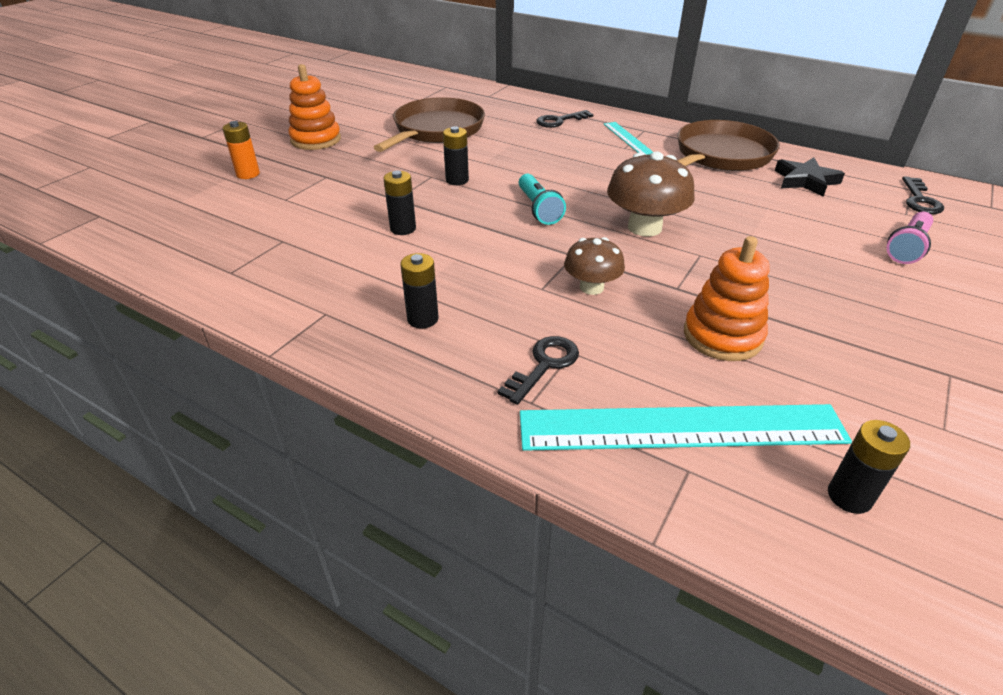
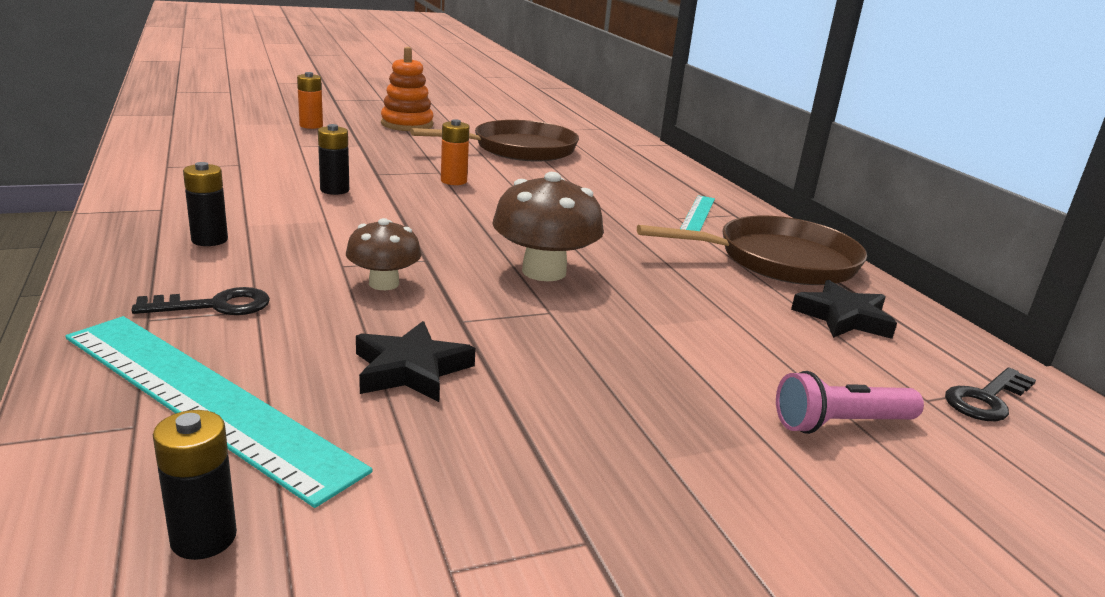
camera: 35 degrees right, 15 degrees down
black battery [443,126,469,185] -> orange battery [441,119,469,185]
turquoise flashlight [519,174,566,225] -> none
black key [536,110,593,128] -> none
orange stacking toy [684,236,770,361] -> black star [356,321,476,402]

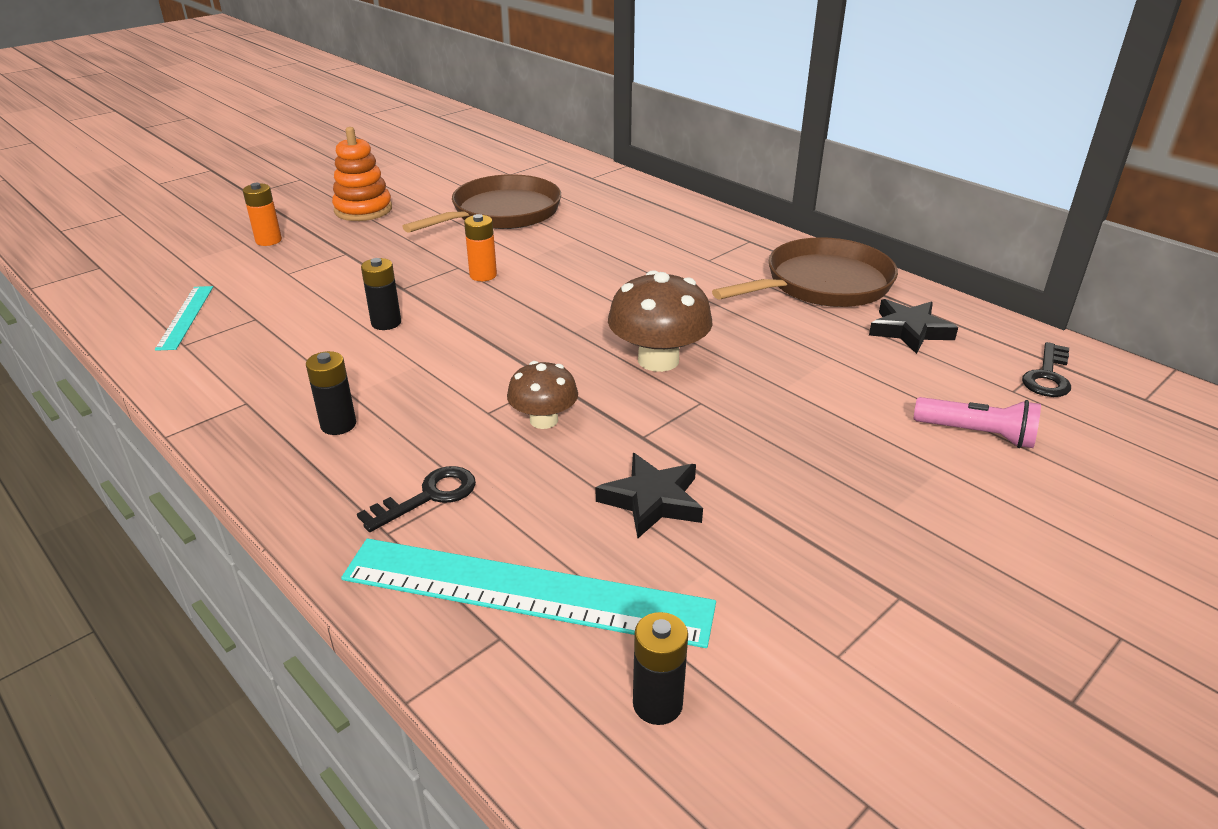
camera: 20 degrees left, 10 degrees up
turquoise ruler [680,195,715,231] -> turquoise ruler moved to [155,286,213,351]
pink flashlight [776,371,924,434] -> pink flashlight turned 120 degrees counterclockwise [914,397,1041,448]

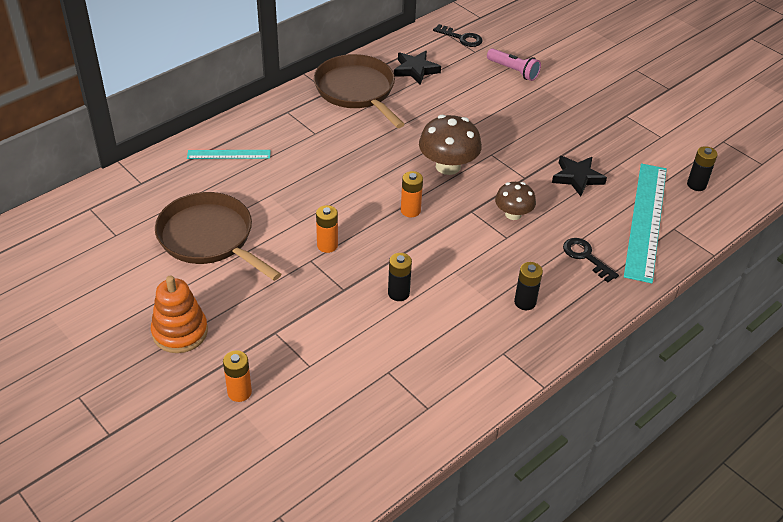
camera: 90 degrees left, 10 degrees up
turquoise ruler [155,286,213,351] -> turquoise ruler moved to [187,150,271,159]
pink flashlight [914,397,1041,448] -> pink flashlight turned 105 degrees clockwise [487,48,541,81]
none -> orange battery [401,171,423,217]

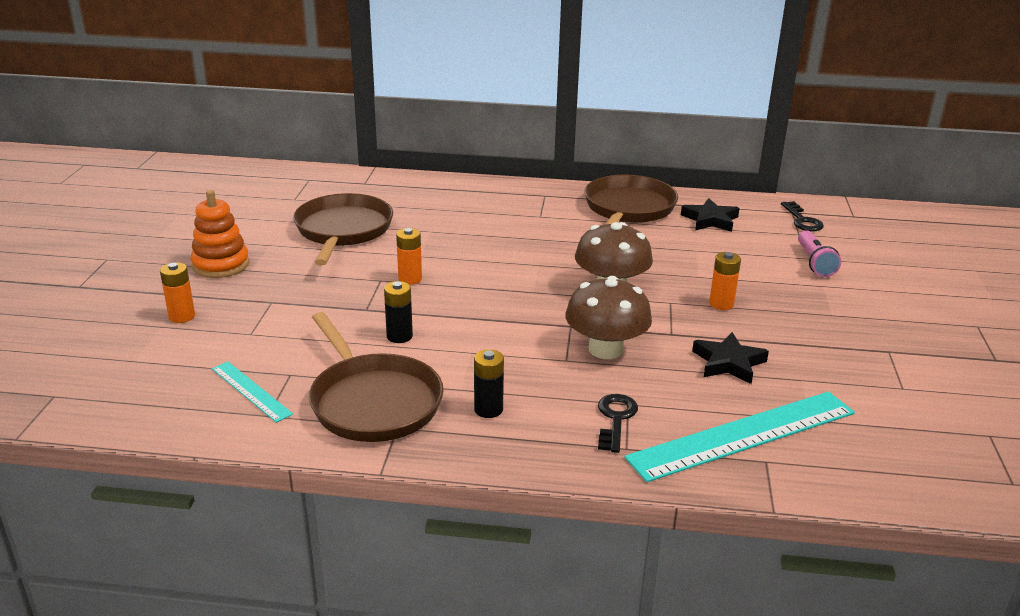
camera: 50 degrees right, 15 degrees down
turquoise ruler [187,150,271,159] -> turquoise ruler moved to [212,362,293,423]
orange battery [401,171,423,217] -> orange battery moved to [709,252,741,310]
brown mushroom [495,182,536,220] -> brown mushroom [565,276,652,359], size x1.60
black battery [687,146,718,191] -> none
none -> brown pan [309,312,443,442]

